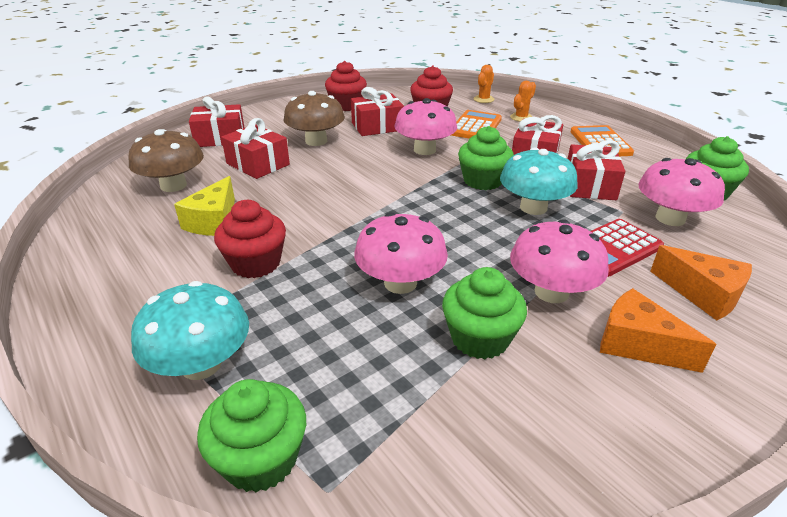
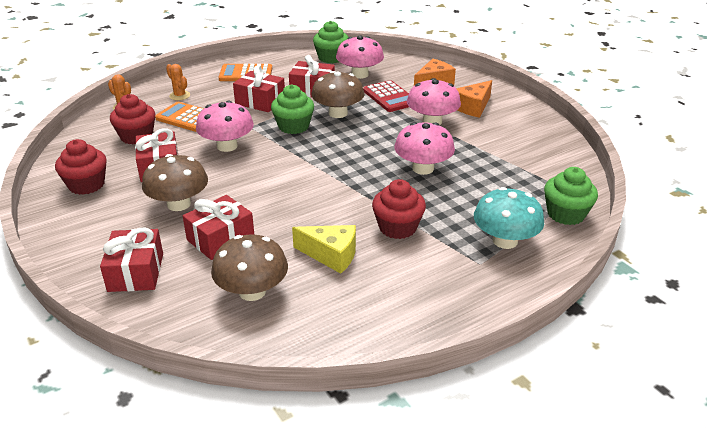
camera: 85 degrees left, 0 degrees up
green cupcake [442,267,527,359] -> none
turquoise mushroom [500,147,578,215] -> brown mushroom [311,71,365,118]

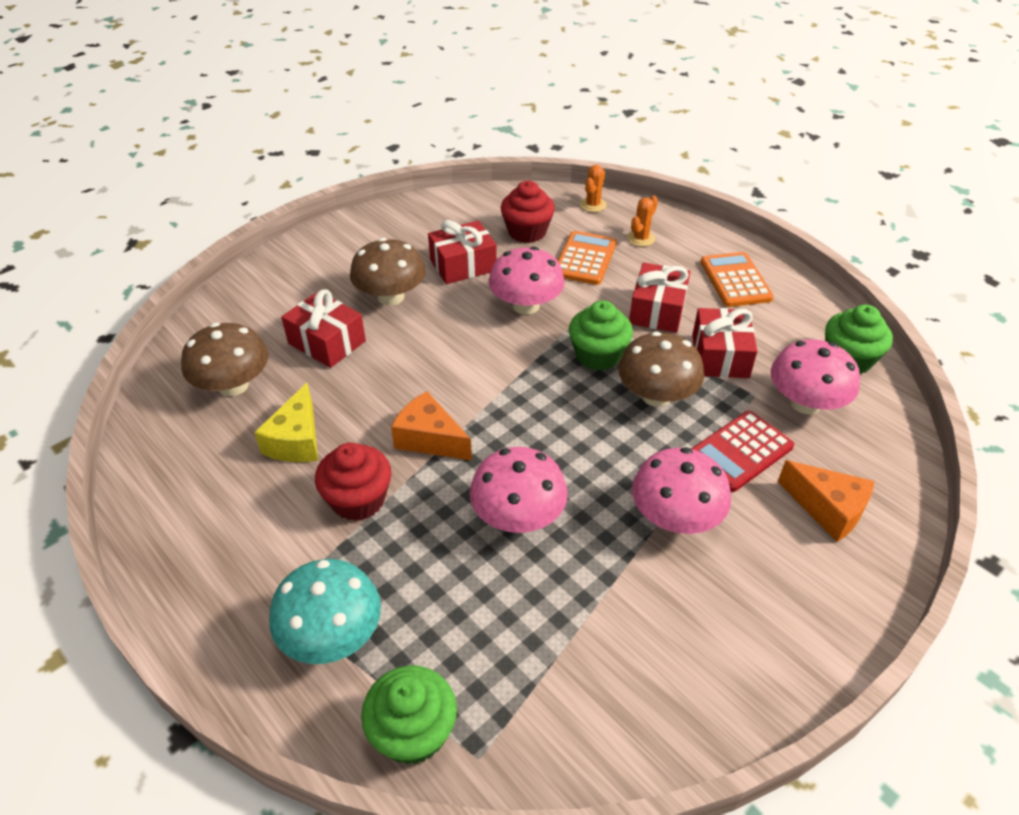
camera: 80 degrees right, 10 degrees up
red cupcake [55,139,107,195] -> none
red gift [100,228,163,292] -> none
orange cheese [456,80,492,118] -> orange cheese moved to [391,391,472,461]

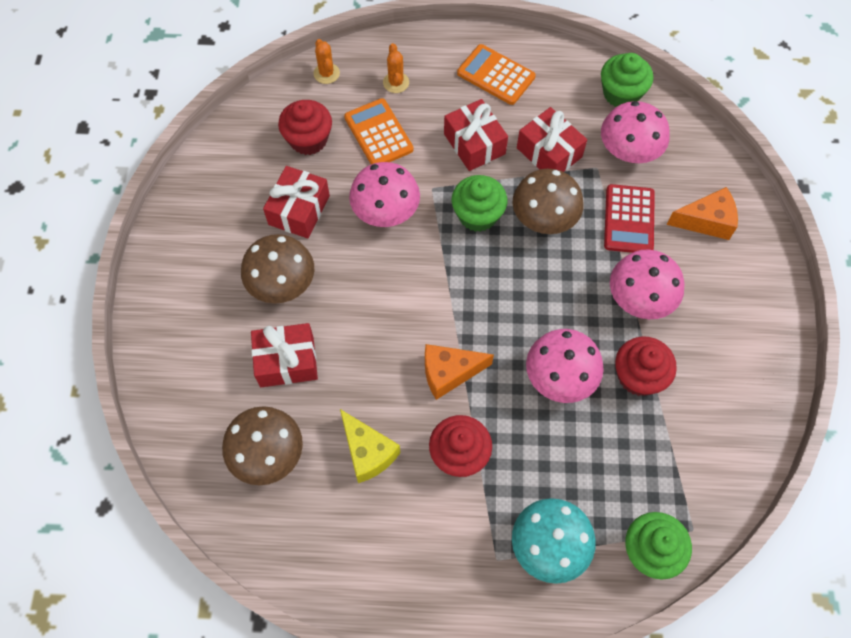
camera: 45 degrees left, 20 degrees up
none -> red cupcake [615,336,677,396]

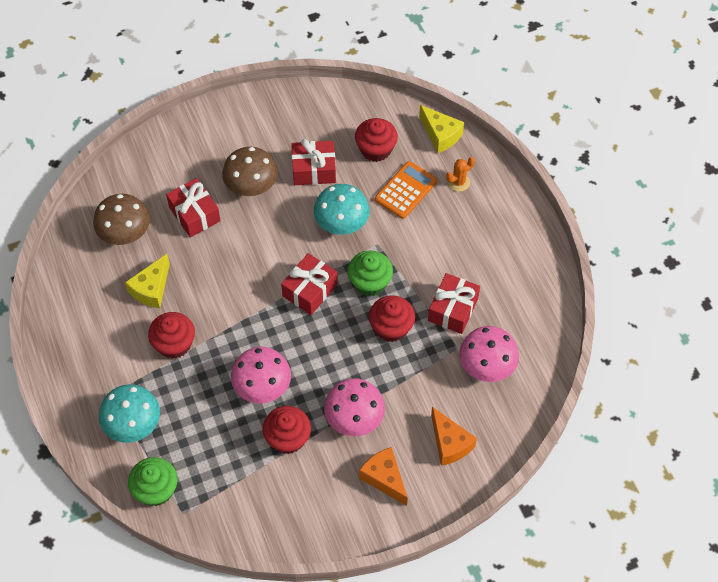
camera: 65 degrees right, 5 degrees down
orange cactus [314,39,340,84] -> yellow cheese [419,105,464,153]
pink mushroom [349,162,420,227] -> turquoise mushroom [314,184,370,235]
orange cheese [425,344,494,400] -> orange cheese moved to [359,447,408,506]
red gift [444,99,508,171] -> red gift moved to [281,253,338,315]
orange calculator [457,44,536,105] -> none
brown mushroom [513,169,584,234] -> red cupcake [369,295,415,342]
green cupcake [601,53,653,107] -> none
red calculator [604,184,655,253] -> none

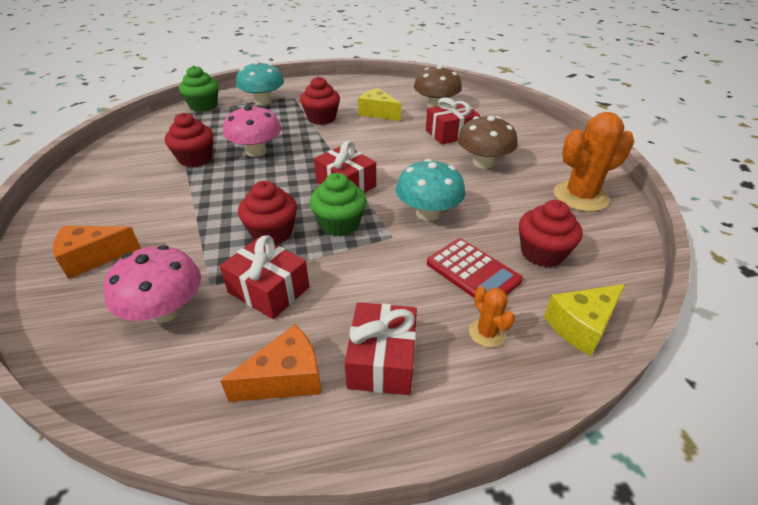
camera: 100 degrees right, 20 degrees down
red gift [291,139,336,185] -> red gift moved to [345,302,417,395]
pink mushroom [324,378,385,436] -> none
orange cheese [359,447,408,506] -> orange cheese moved to [220,325,321,402]
orange calculator [375,161,437,219] -> red calculator [427,238,523,298]
none -> orange cactus [554,112,634,212]

